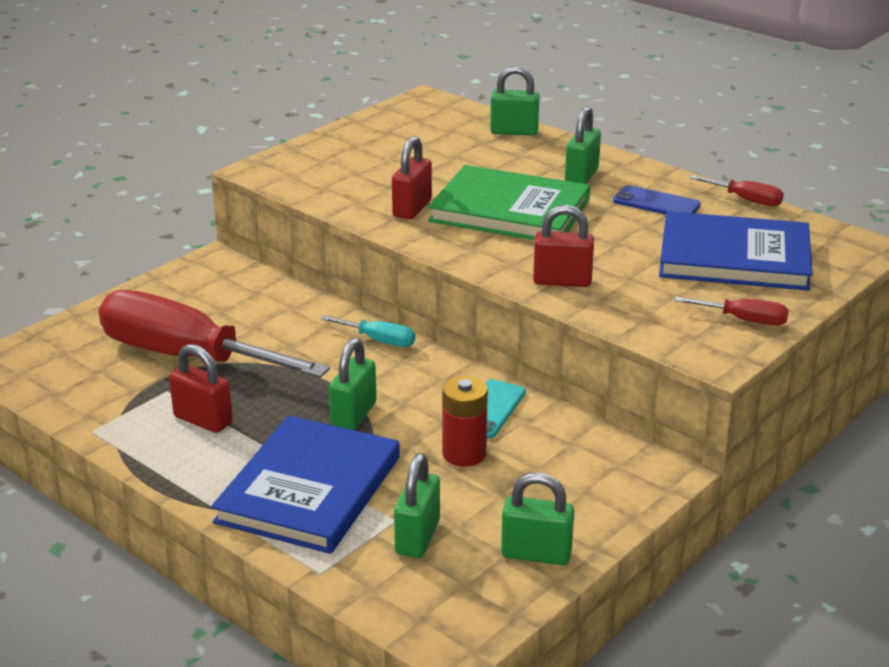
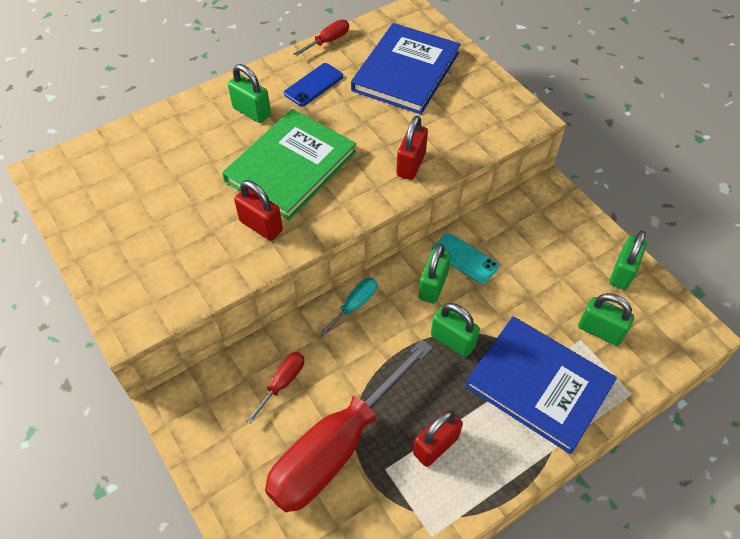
camera: 75 degrees left, 25 degrees up
red battery [442,376,488,467] -> none
green padlock [490,66,540,136] -> green padlock moved to [419,244,451,304]
red screwdriver [675,297,789,326] -> red screwdriver moved to [246,352,304,424]

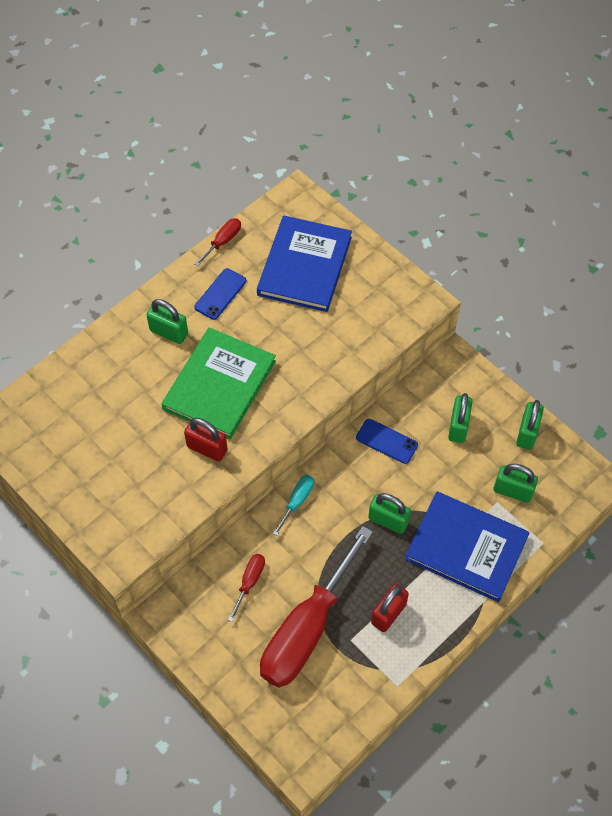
camera: 10 degrees left, 5 degrees up
red padlock [396,116,428,180] -> none
green padlock [419,244,451,304] -> green padlock moved to [448,393,472,443]
turquoise phone [432,233,499,284] -> blue phone [356,419,418,464]

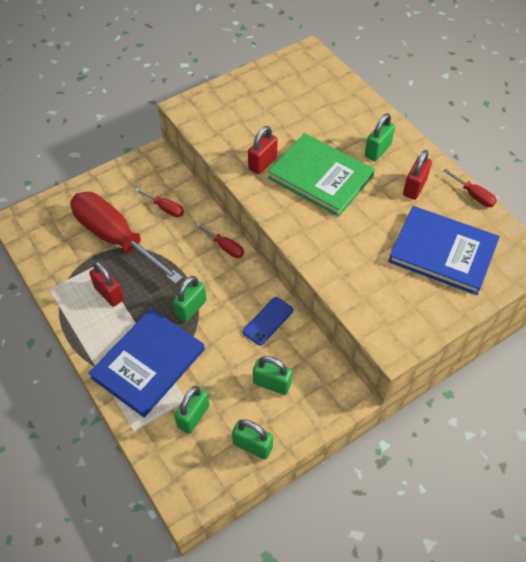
camera: 100 degrees right, 5 degrees down
blue phone [194,268,246,320] -> red padlock [403,150,432,200]
turquoise screwdriver [273,475,314,536] -> red screwdriver [196,223,244,258]

